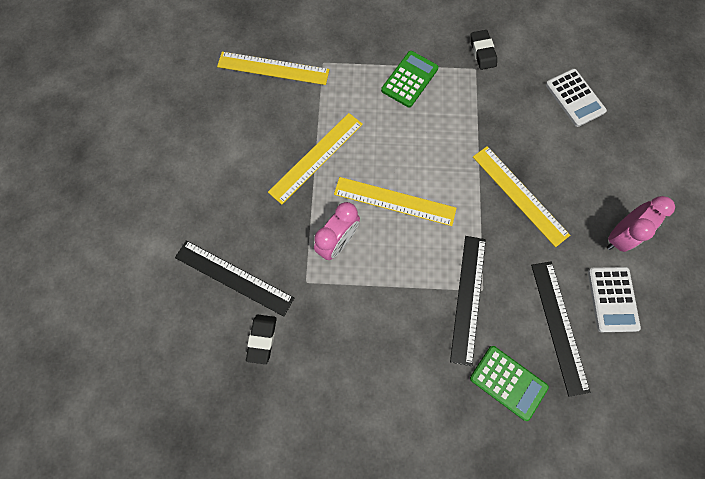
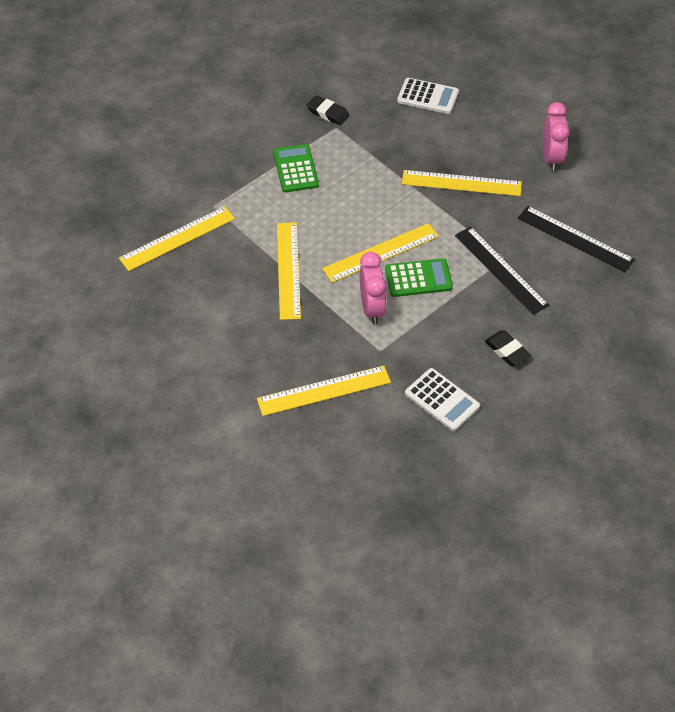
camera: 45 degrees left, 20 degrees down
black ruler [175,240,294,317] -> yellow ruler [257,366,391,416]
black eraser [246,315,276,364] -> black eraser moved to [485,330,531,366]
green calculator [470,346,549,421] -> green calculator moved to [385,258,453,297]
white calculator [588,267,641,332] -> white calculator moved to [405,368,480,431]

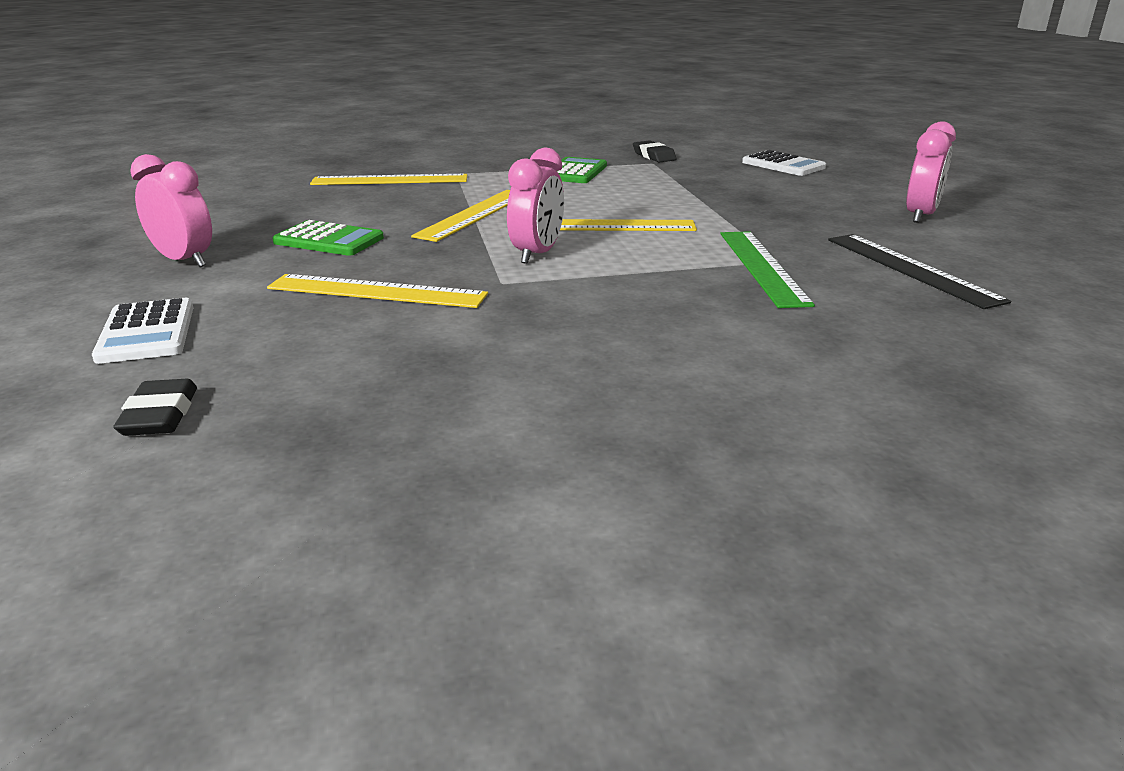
camera: 30 degrees right, 25 degrees down
green calculator [385,258,453,297] -> green calculator moved to [272,220,384,256]
yellow ruler [402,170,522,196] -> none
white calculator [405,368,480,431] -> white calculator moved to [92,298,194,364]
black ruler [455,227,549,315] -> green ruler [720,231,815,308]
black eraser [485,330,531,366] -> black eraser moved to [113,379,197,436]
none -> pink clock [130,154,212,267]

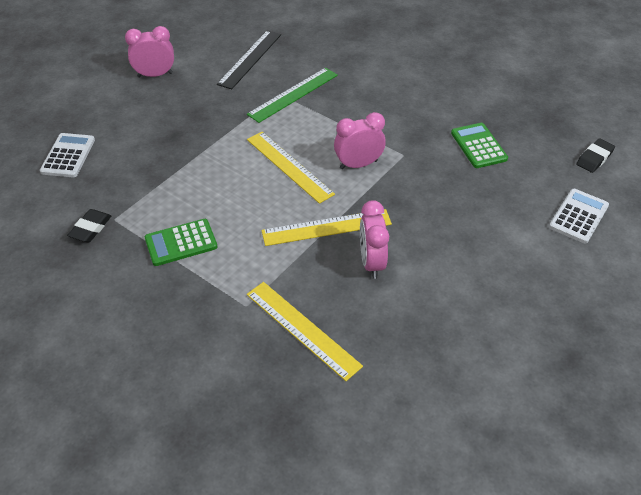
camera: 130 degrees left, 20 degrees up
pink clock [130,154,212,267] -> pink clock moved to [360,200,389,279]
yellow ruler [267,274,488,308] -> none
green calculator [272,220,384,256] -> green calculator moved to [451,123,508,168]

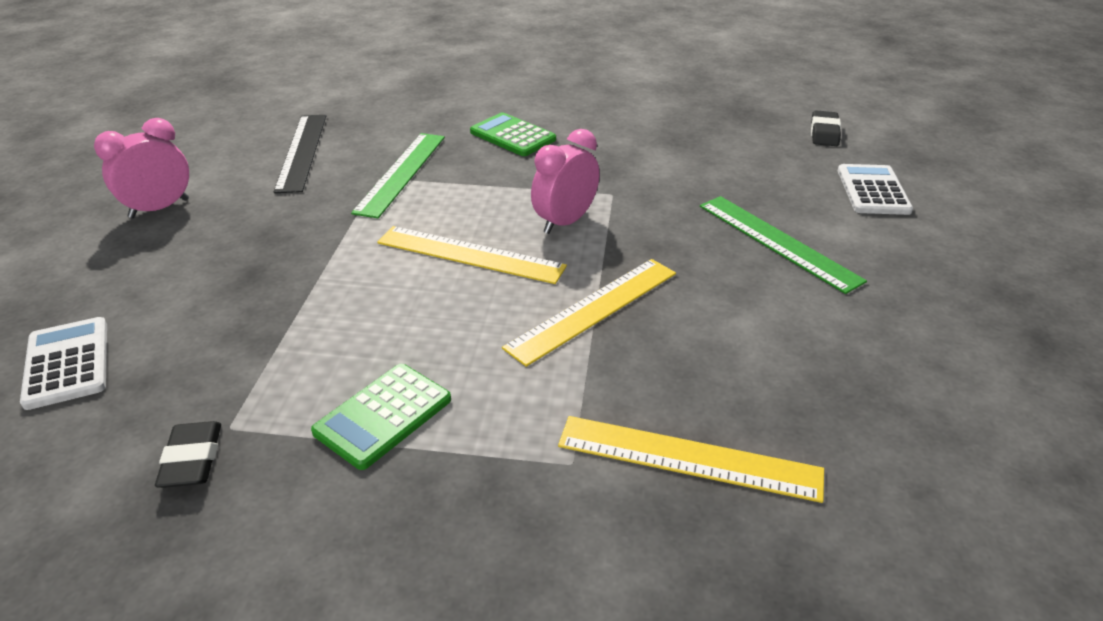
camera: 30 degrees left, 10 degrees down
pink clock [360,200,389,279] -> none
green calculator [451,123,508,168] -> green calculator moved to [470,112,556,156]
none -> green ruler [700,196,867,294]

